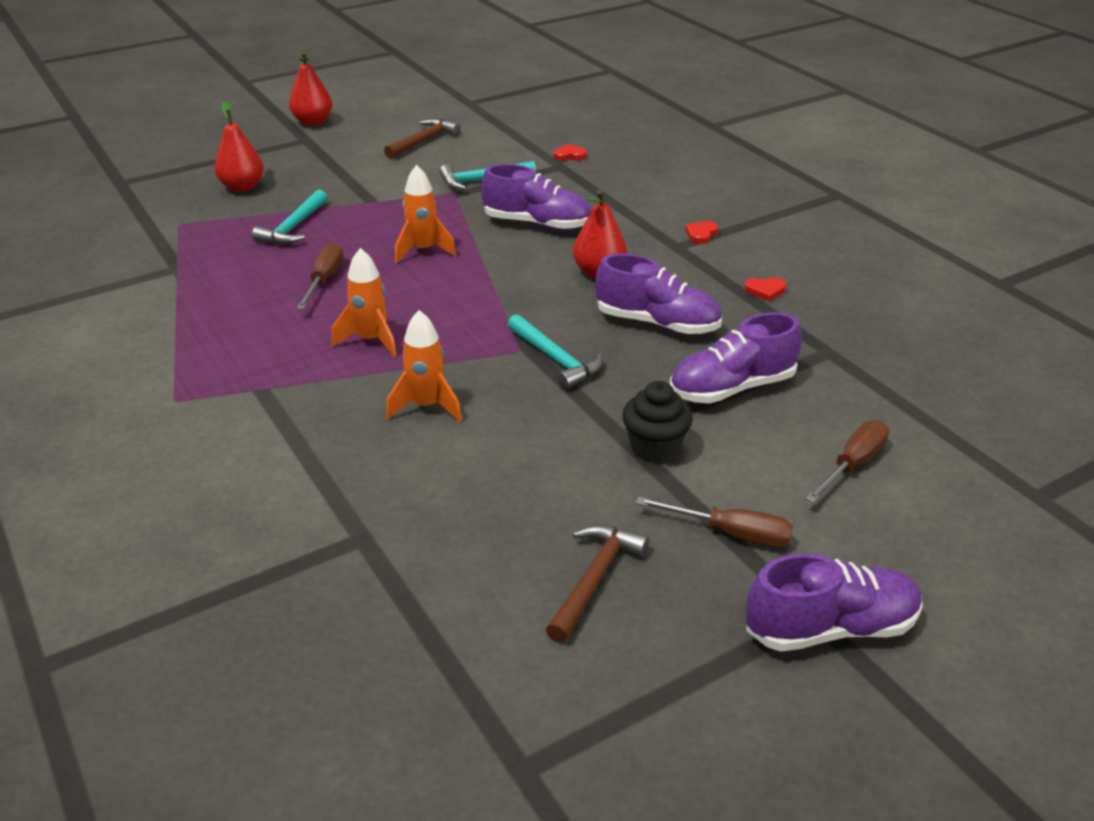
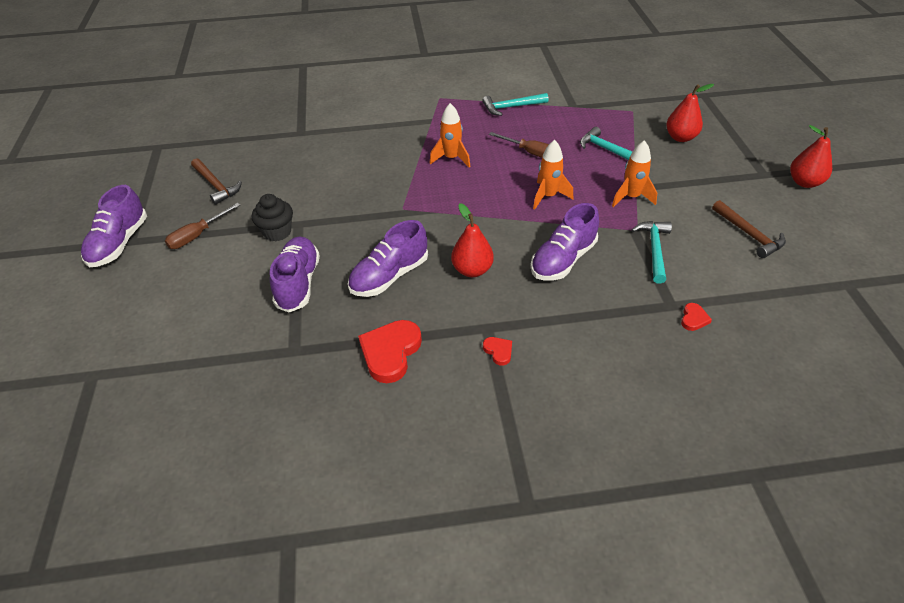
camera: 115 degrees right, 10 degrees up
orange rocket [386,310,462,422] -> orange rocket moved to [612,140,657,207]
turquoise hammer [507,314,603,389] -> turquoise hammer moved to [482,93,549,116]
red heart [745,278,786,301] -> red heart [358,320,422,383], size x2.10
brown screwdriver [805,420,889,503] -> none

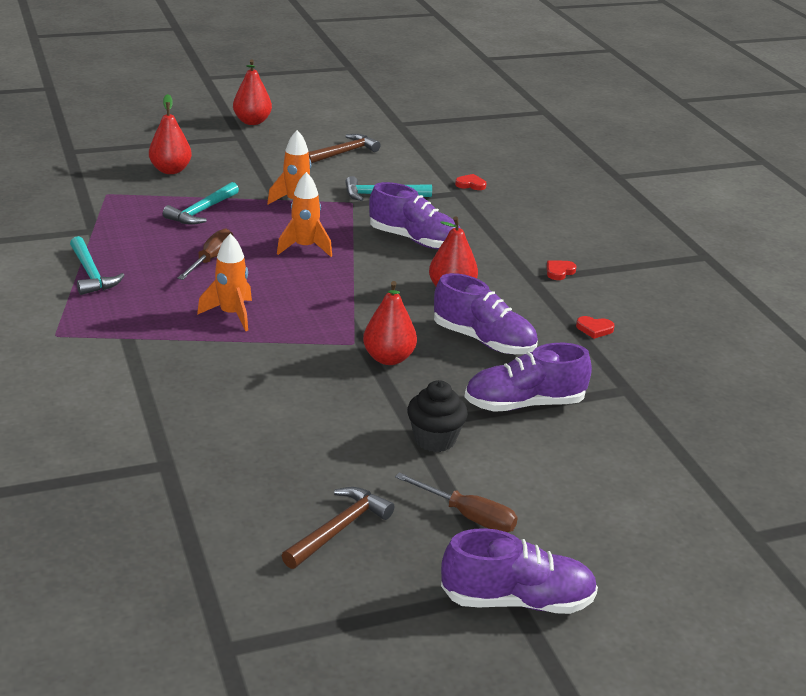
camera: 105 degrees left, 15 degrees down
red heart [358,320,422,383] -> red heart [576,316,615,339], size x0.48
none -> red pear [363,281,417,365]

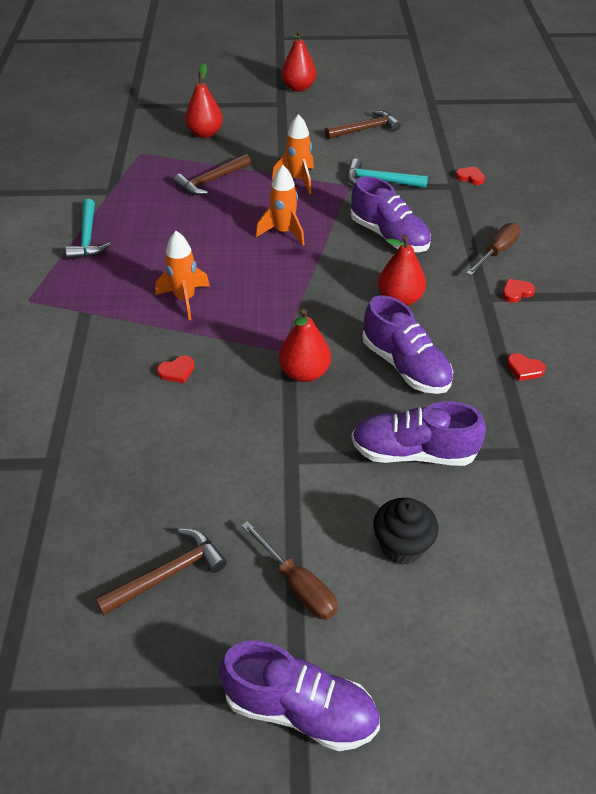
camera: 20 degrees right, 15 degrees up
turquoise hammer [163,182,239,225] -> brown hammer [174,154,251,195]
brown screwdriver [177,228,233,280] -> brown screwdriver moved to [466,223,521,276]
black cupcake [407,380,468,452] -> black cupcake moved to [373,498,439,565]
none -> red heart [157,356,195,383]

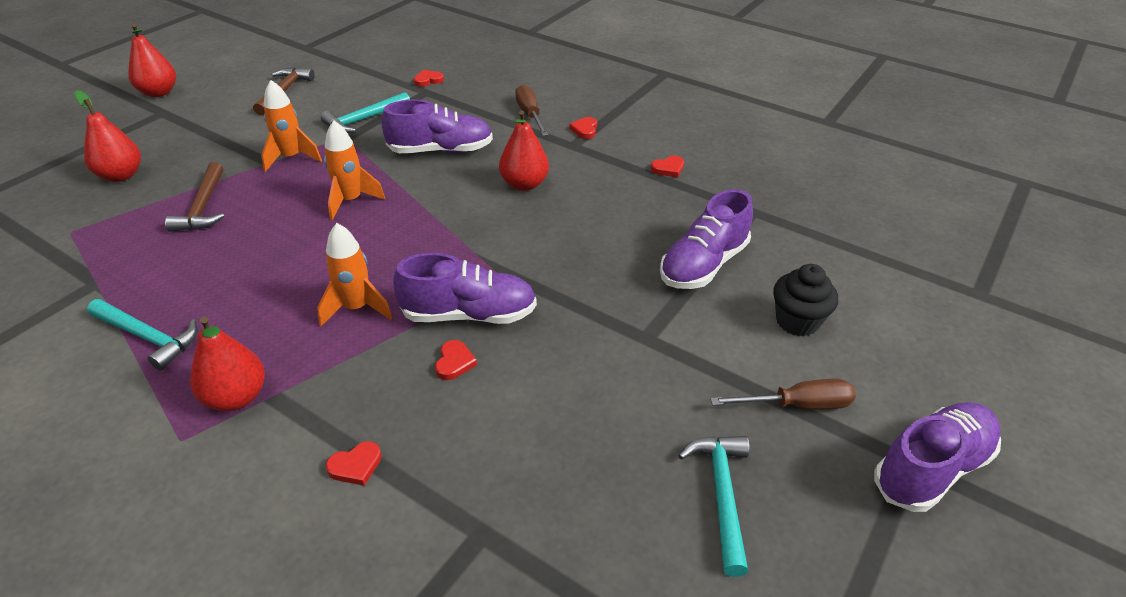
camera: 55 degrees left, 5 degrees down
brown hammer [95,529,227,615] -> turquoise hammer [678,436,749,577]
red pear [279,309,331,382] -> red pear moved to [190,316,265,411]
purple shoe [362,295,453,394] -> purple shoe moved to [393,253,537,324]
none -> red heart [326,441,382,486]

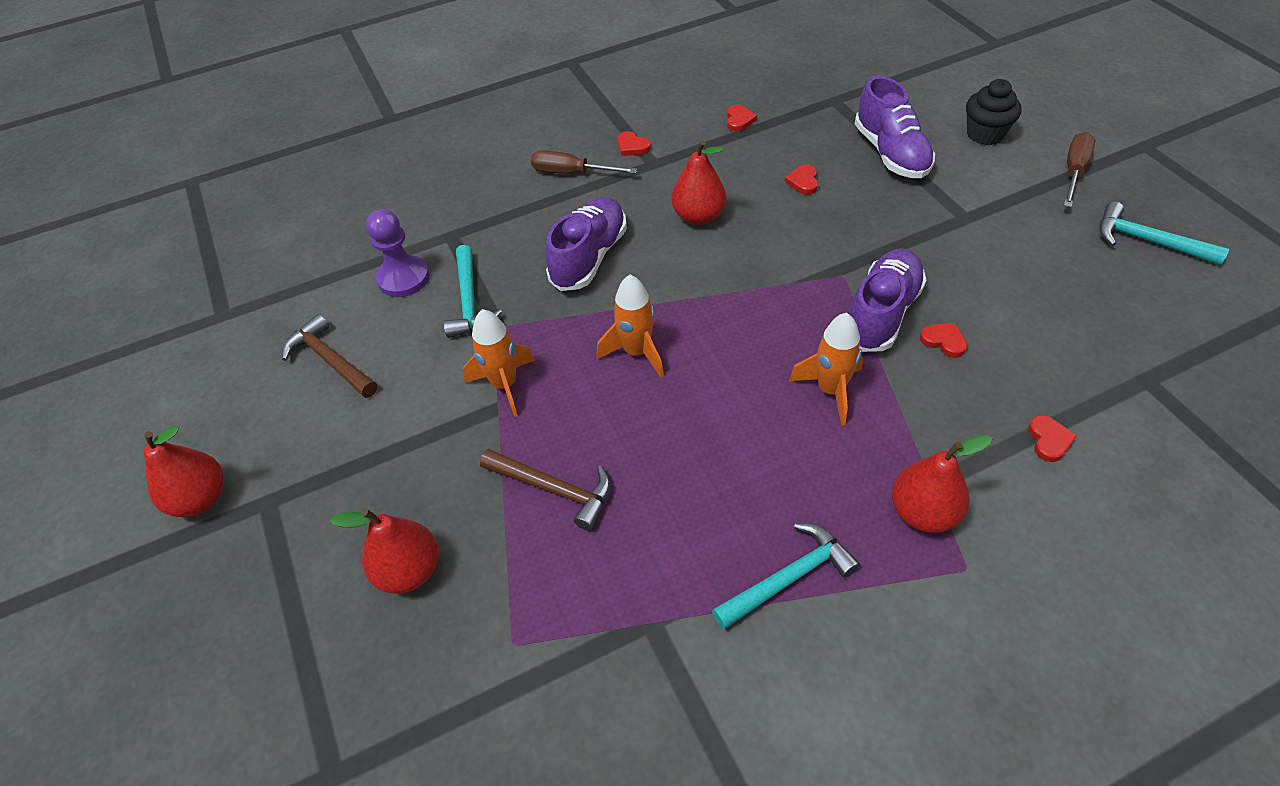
camera: 55 degrees left, 10 degrees up
red heart [414,70,444,87] -> red heart moved to [785,164,818,195]
purple shoe [874,402,1001,512] -> none
none -> purple pawn [366,209,430,297]

